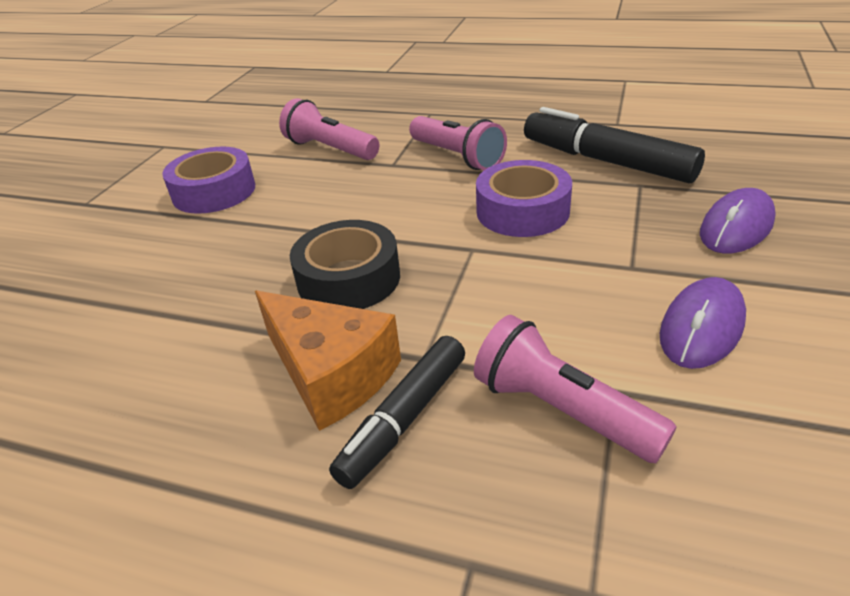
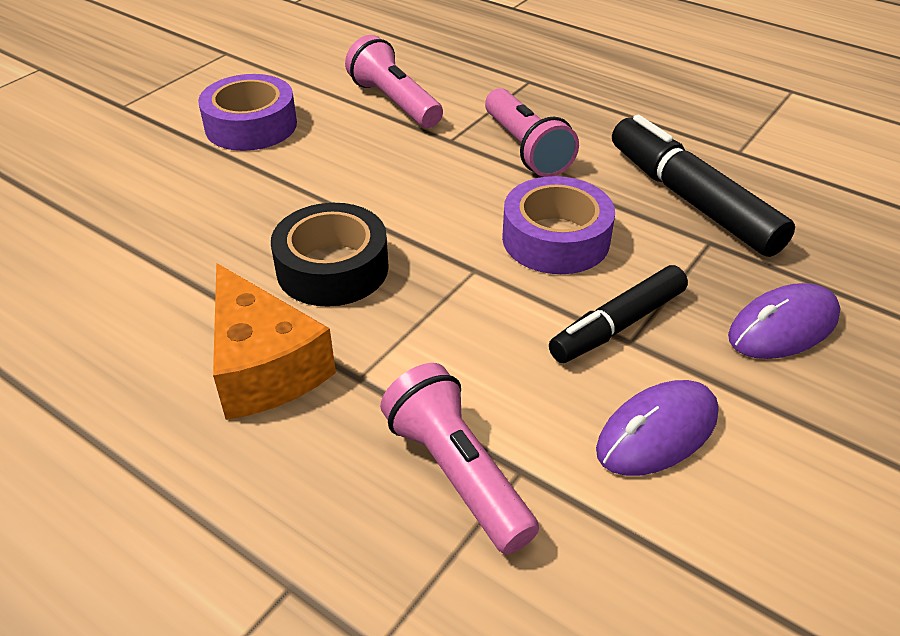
camera: 15 degrees right, 5 degrees up
black marker [329,336,465,489] -> black marker moved to [549,265,688,363]

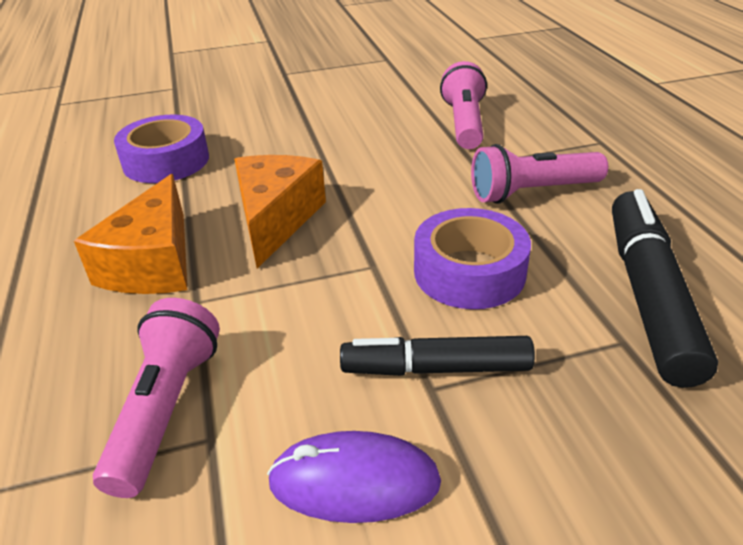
camera: 40 degrees right, 5 degrees down
purple tape [198,74,297,151] -> purple tape moved to [114,115,209,183]
black tape [271,203,389,307] -> orange cheese [234,155,326,268]
pink flashlight [485,88,579,177] -> pink flashlight turned 60 degrees clockwise [471,144,608,204]
purple mouse [728,283,841,359] -> none

